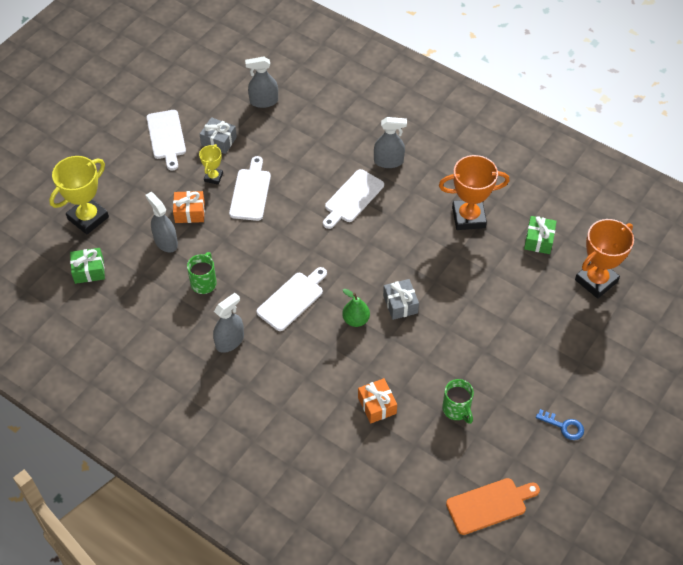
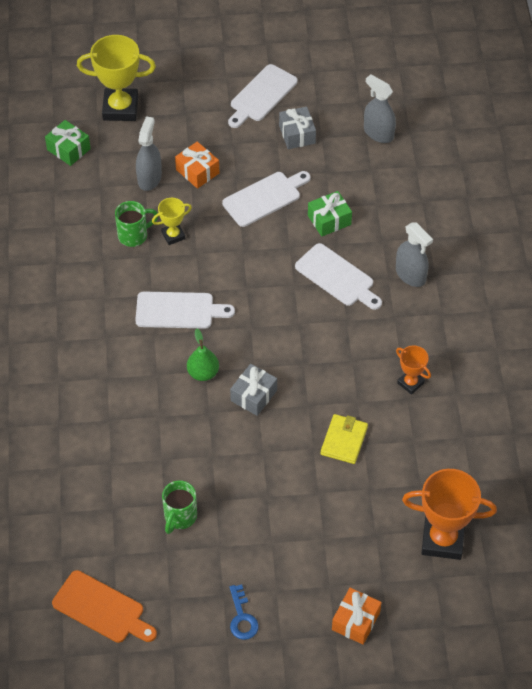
camera: 50 degrees right, 0 degrees up
yellow trophy [199,144,223,185] -> yellow trophy moved to [152,198,192,245]
grey spray bottle [213,293,244,353] -> none
white cutting board [323,169,384,229] -> white cutting board turned 135 degrees counterclockwise [295,243,382,310]
orange gift [358,378,397,423] -> orange gift moved to [332,588,381,645]
orange trophy [439,155,510,230] -> orange trophy [396,346,431,395], size x0.53
green gift [524,216,557,254] -> green gift moved to [308,191,352,237]
none -> yellow wallet [321,414,368,464]

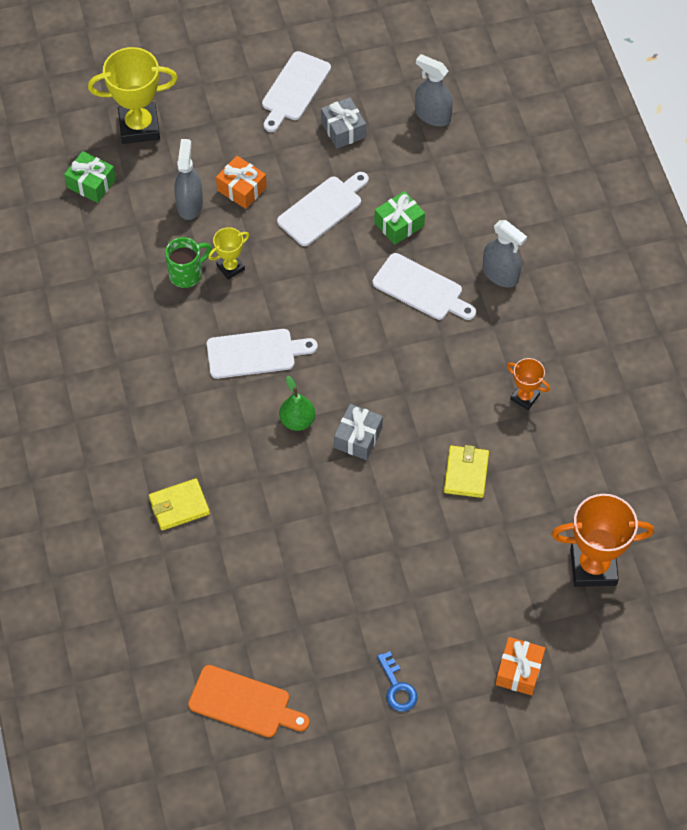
camera: 10 degrees left, 5 degrees up
green mug [162,480,197,534] -> none
none -> yellow wallet [149,478,210,531]

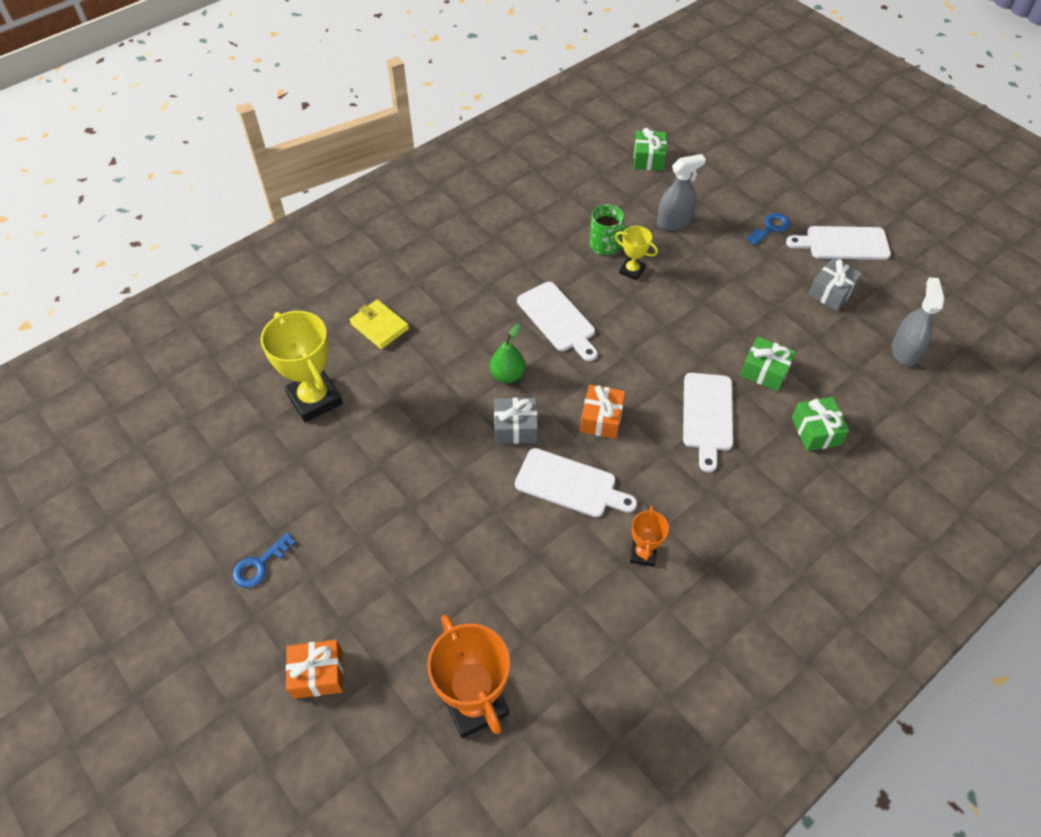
camera: 65 degrees right, 5 degrees down
yellow trophy [88,47,178,144] -> yellow trophy moved to [260,311,343,423]
orange cutting board [188,665,310,737] -> none
orange gift [216,156,267,209] -> orange gift moved to [580,385,625,439]
white cutting board [277,172,369,246] -> white cutting board moved to [515,448,637,517]
yellow wallet [444,445,489,498] -> none
grey spray bottle [483,220,527,287] -> none
none -> blue key [747,213,790,245]
none -> green gift [792,397,849,451]

